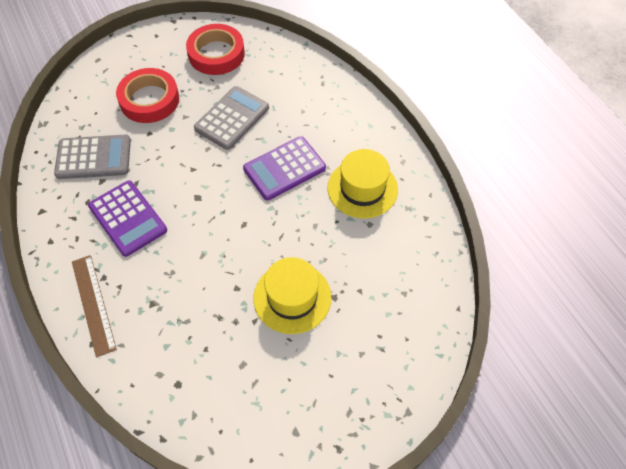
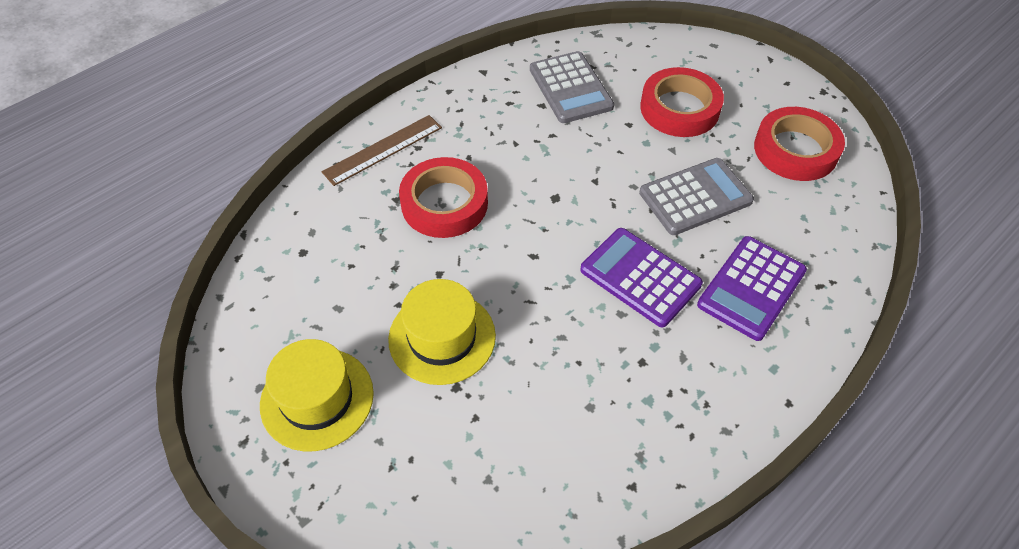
camera: 75 degrees right, 5 degrees down
purple calculator [88,180,167,257] -> purple calculator moved to [697,236,807,341]
grey calculator [194,86,269,150] -> grey calculator turned 45 degrees counterclockwise [639,158,754,235]
yellow hat [327,149,398,218] -> yellow hat moved to [260,339,374,451]
none -> red tape [399,157,488,238]

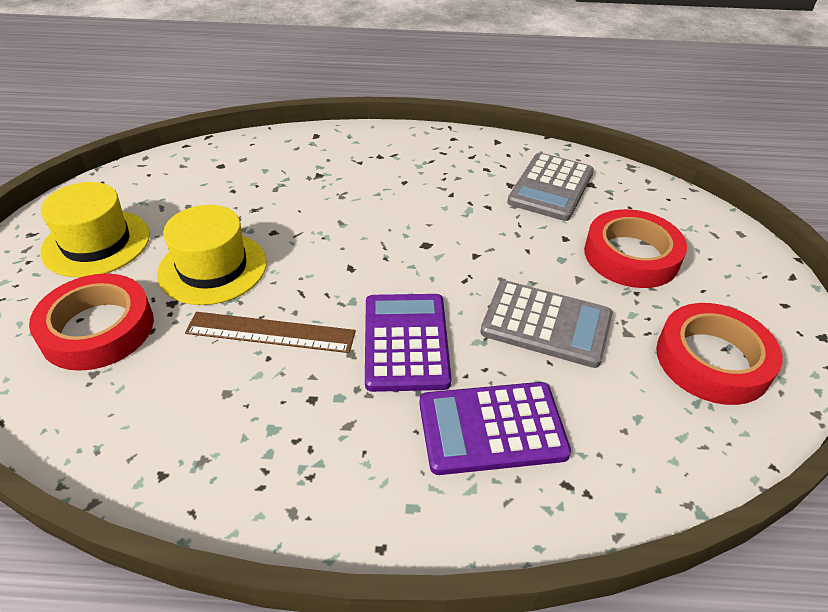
camera: 45 degrees right, 10 degrees down
brown ruler [322,115,442,186] -> brown ruler moved to [185,312,356,353]
red tape [399,157,488,238] -> red tape moved to [29,274,154,371]

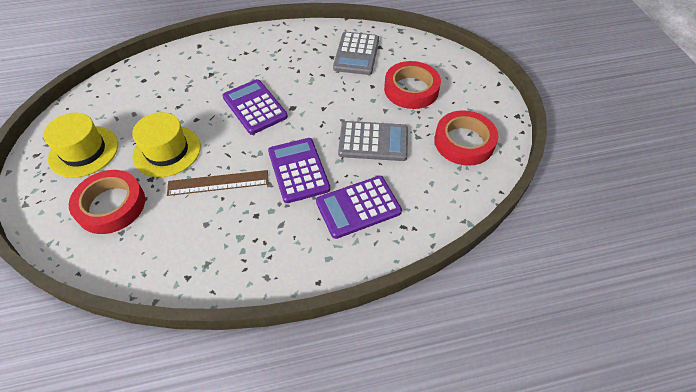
camera: 15 degrees left, 10 degrees up
none -> purple calculator [222,79,288,134]

